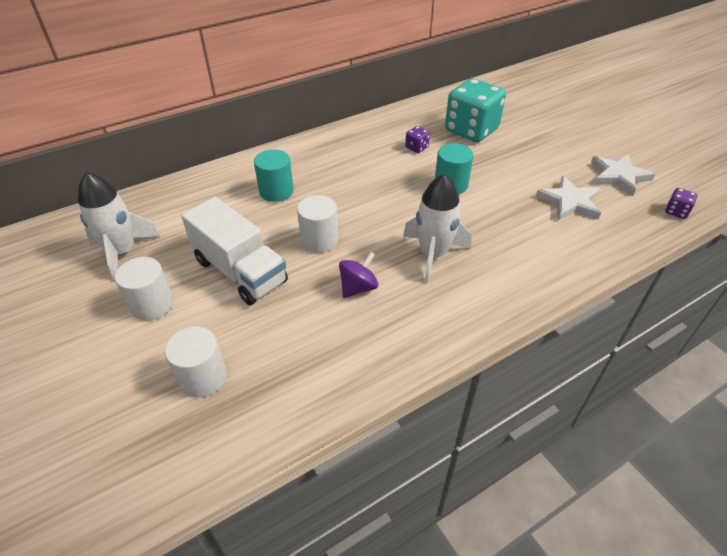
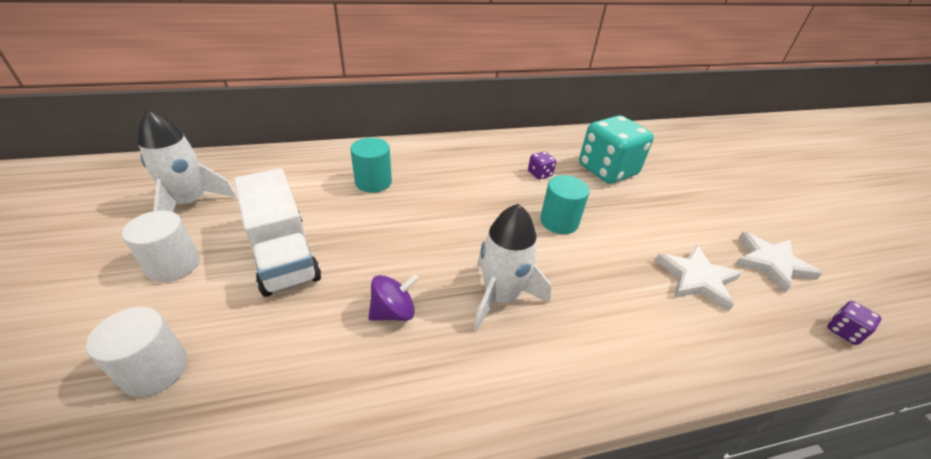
camera: 15 degrees right, 5 degrees down
white cylinder [297,195,338,252] -> none

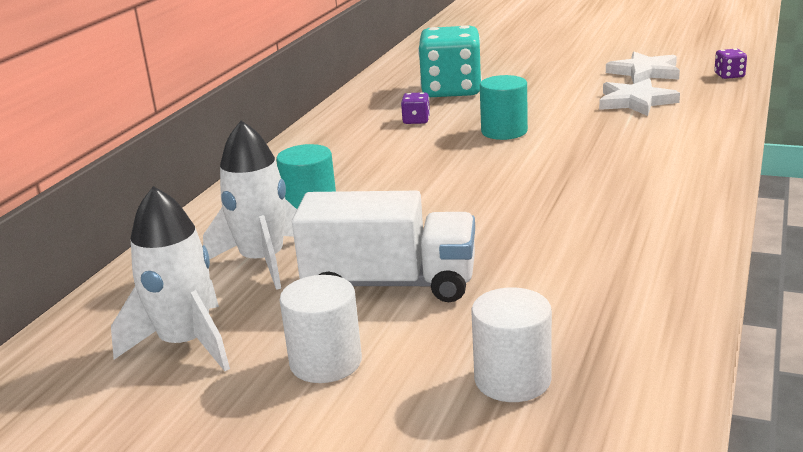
camera: 50 degrees left, 15 degrees down
purple spinning top [368,274,419,321] -> none
white rocket [473,204,551,331] -> white rocket moved to [203,121,297,290]

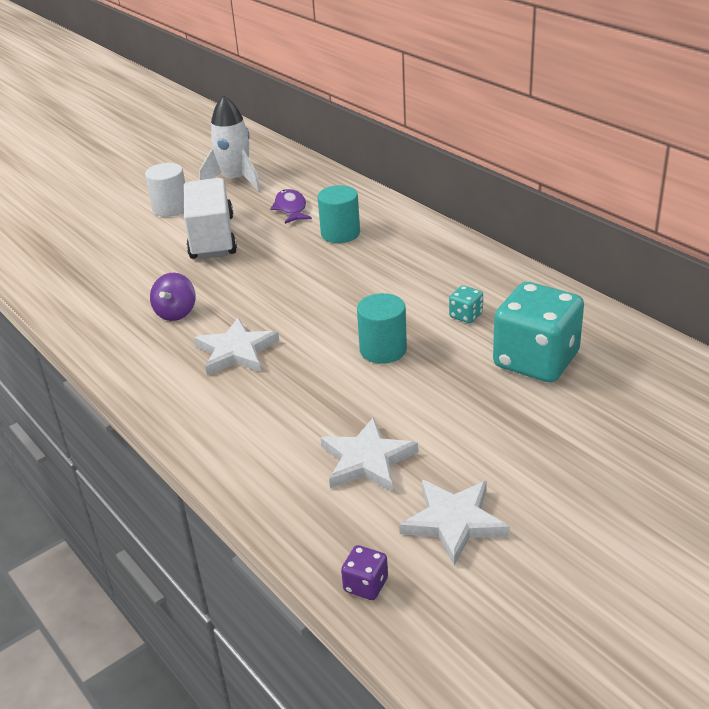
camera: 120 degrees right, 10 degrees up
white rocket [203,121,297,290] -> purple fish [270,189,312,224]
white truck [292,191,475,302] -> white truck turned 135 degrees clockwise [184,178,237,259]
purple dice [401,92,430,124] -> turquoise dice [449,285,483,323]
white cylinder [472,287,552,402] -> none
none -> purple spinning top [150,273,196,321]
none -> white star [194,318,279,375]

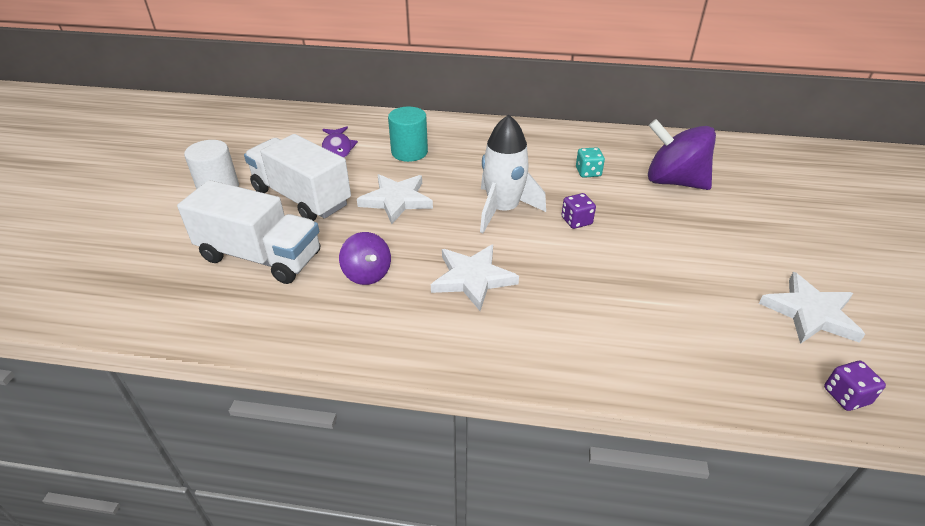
camera: 45 degrees left, 5 degrees up
white rocket [199,95,261,191] -> white rocket moved to [480,115,546,233]
purple fish [270,189,312,224] -> purple fish turned 135 degrees counterclockwise [322,126,358,158]
white star [320,417,418,492] -> white star moved to [357,174,433,224]
turquoise cylinder [357,293,407,364] -> purple dice [561,193,596,229]
turquoise dice [493,282,584,382] -> purple spinning top [648,119,716,190]
none -> white truck [177,180,320,284]

